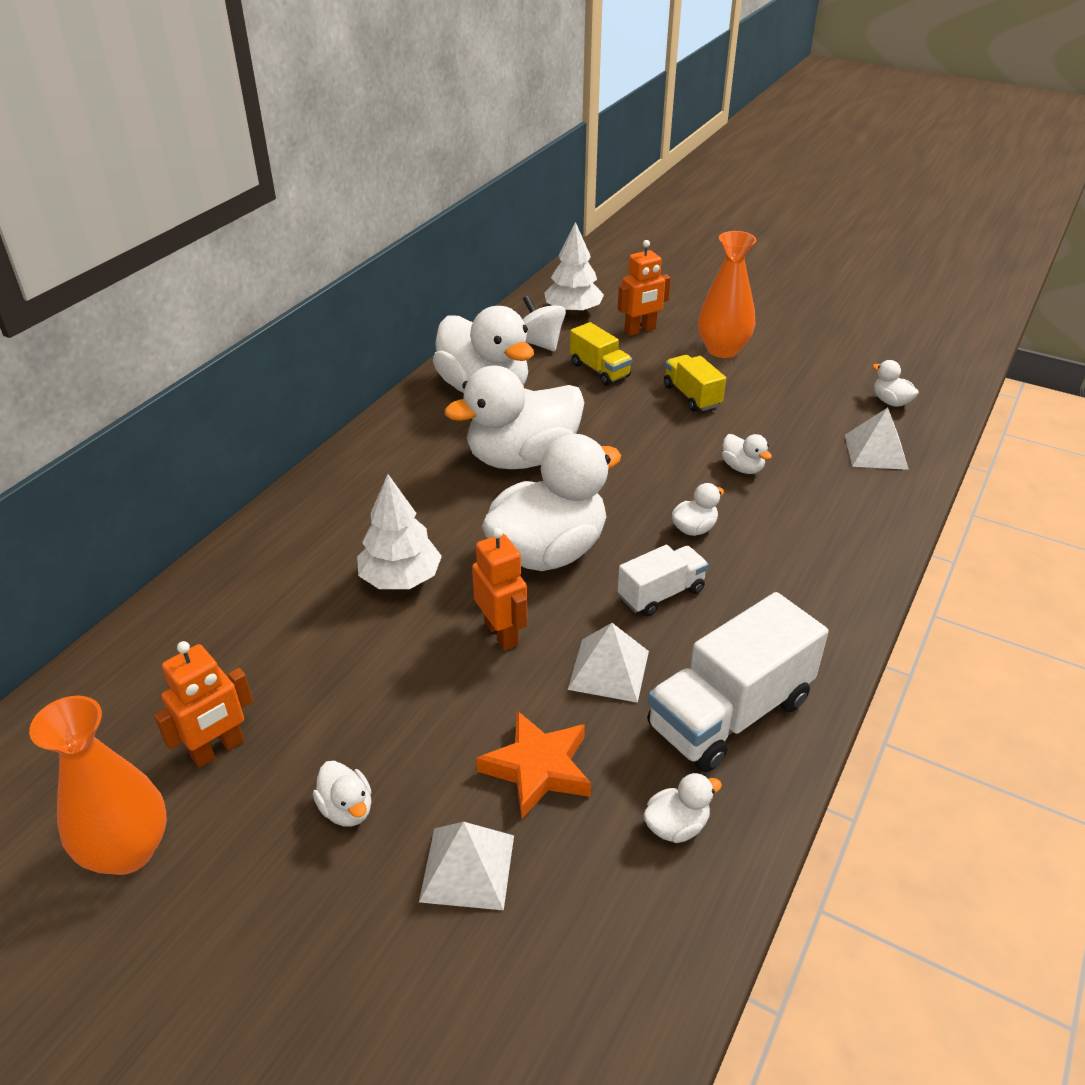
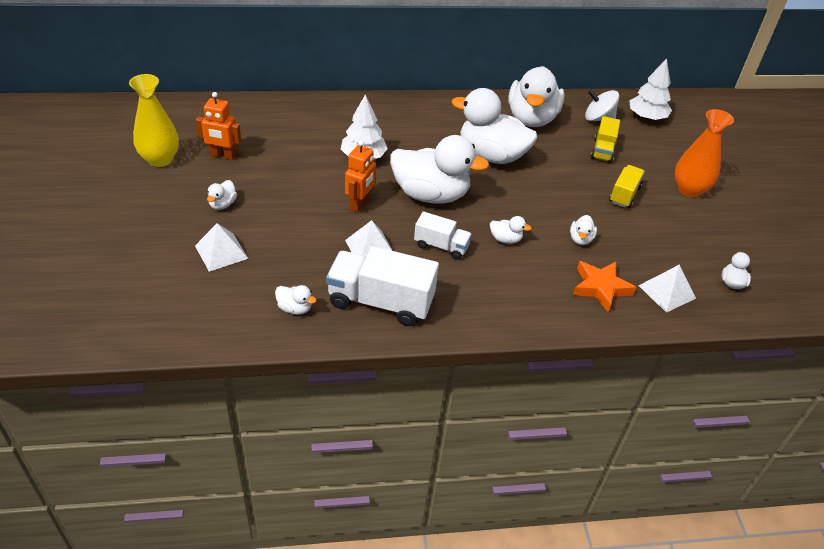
camera: 50 degrees right, 5 degrees up
orange vase [29,696,167,875] -> yellow vase [129,74,179,167]
orange star [476,711,591,819] -> orange star moved to [573,261,637,312]
white spinning top [523,296,566,352] -> white spinning top turned 90 degrees counterclockwise [585,90,619,121]
orange robot [618,240,671,336] -> none

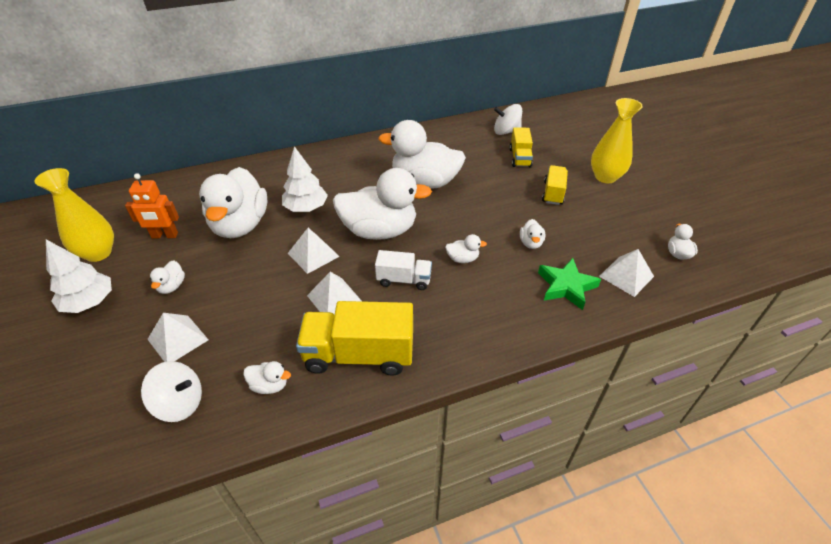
camera: 10 degrees left, 0 degrees up
white truck [326,246,439,326] -> yellow truck [296,301,413,376]
orange robot [345,140,376,212] -> white pyramid [288,228,340,274]
white duck [508,66,565,127] -> white duck moved to [199,167,268,238]
orange star [573,261,637,312] -> green star [538,258,601,310]
white tree [630,59,672,120] -> white tree moved to [46,240,112,313]
orange vase [674,109,734,197] -> yellow vase [591,98,643,183]
none -> white spinning top [141,361,202,422]

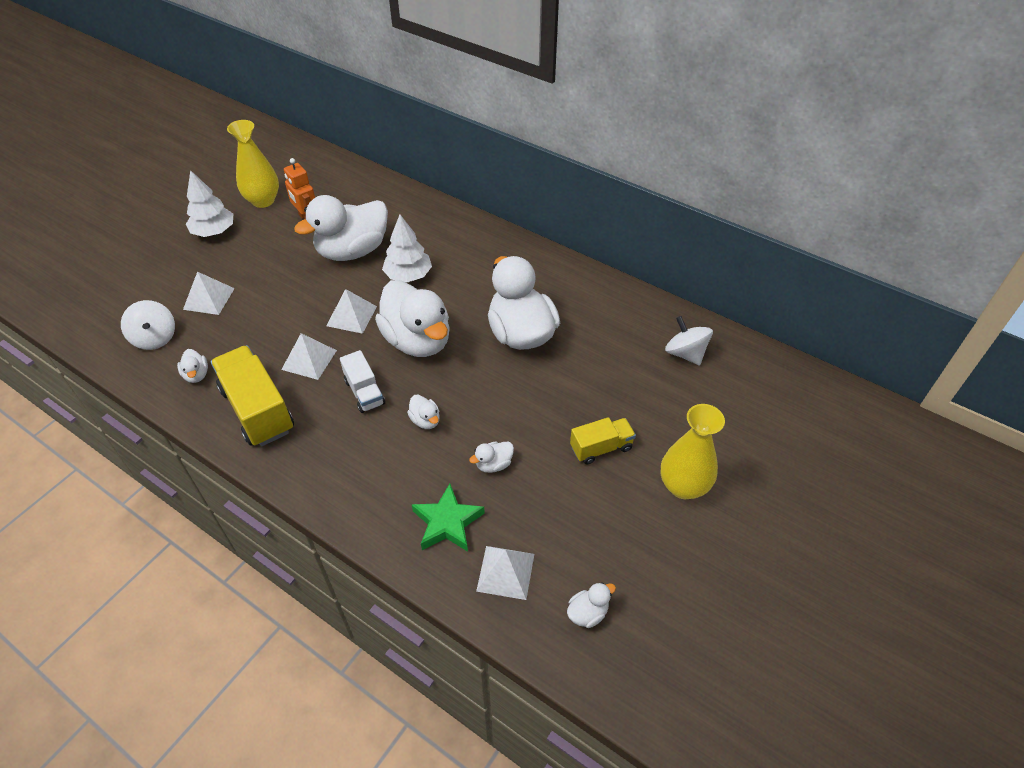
camera: 55 degrees right, 5 degrees up
white duck [150,260,185,294] -> none
yellow truck [509,127,533,167] -> none

